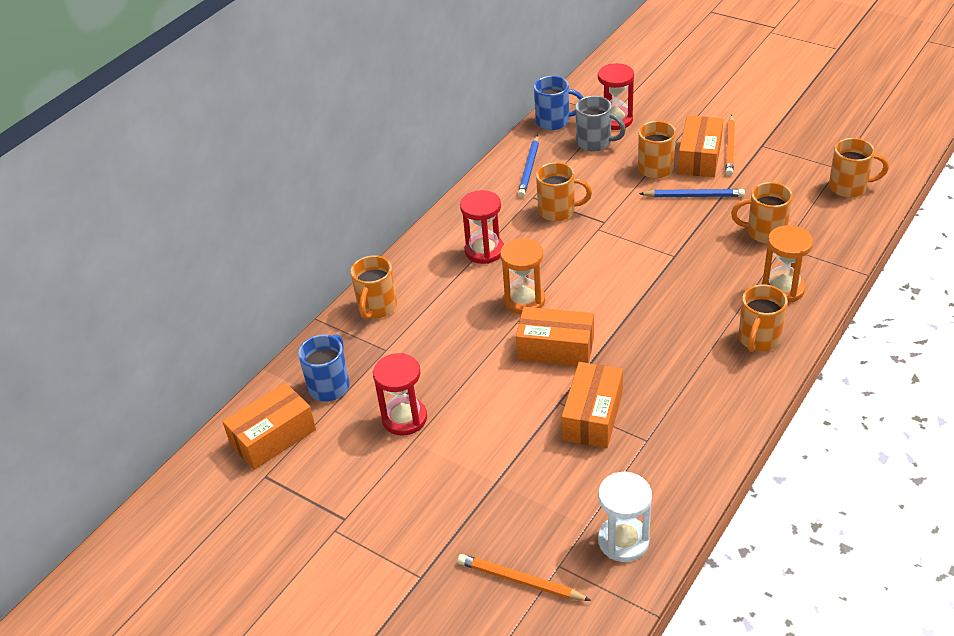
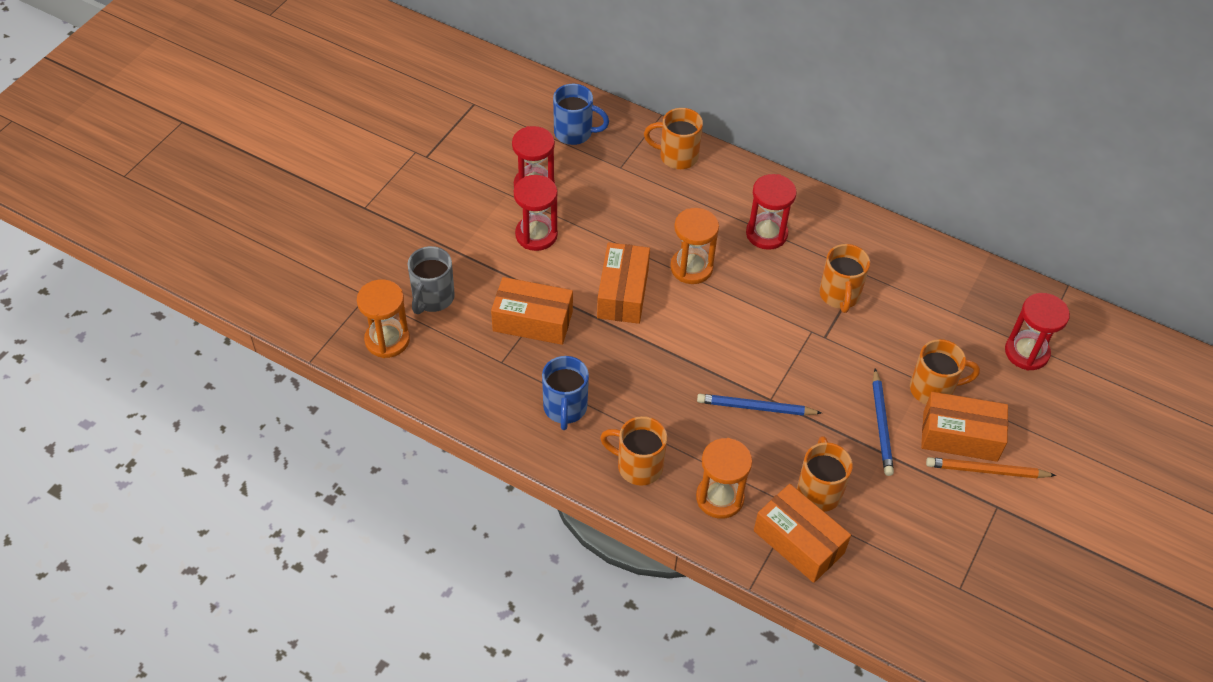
camera: 80 degrees right, 10 degrees up
orange box [223,383,316,470] -> orange box moved to [754,484,851,583]
orange pencil [457,554,591,601] -> none
blue pencil [518,135,539,197] -> blue pencil moved to [697,394,822,416]
blue mug [534,76,584,130] -> blue mug moved to [542,356,589,430]
grey mug [576,96,626,151] -> grey mug moved to [407,246,455,314]
white hourglass [598,472,652,562] -> orange hourglass [357,279,410,358]
orange mug [829,138,889,198] -> none
none -> red hourglass [514,175,558,251]

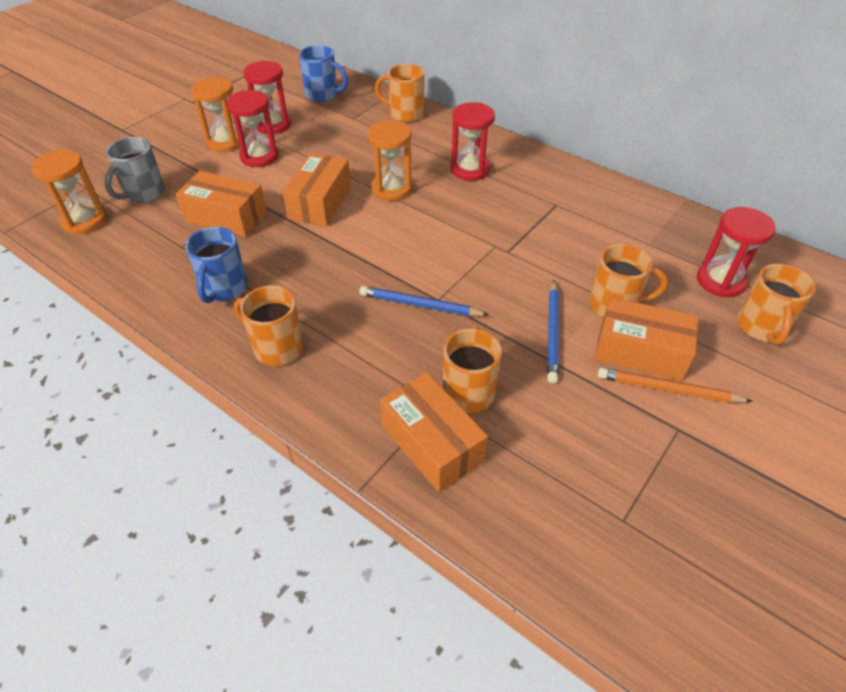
camera: 10 degrees right, 5 degrees down
orange hourglass [696,438,752,519] -> orange hourglass moved to [191,76,245,152]
orange mug [819,244,870,313] -> orange mug moved to [737,264,816,345]

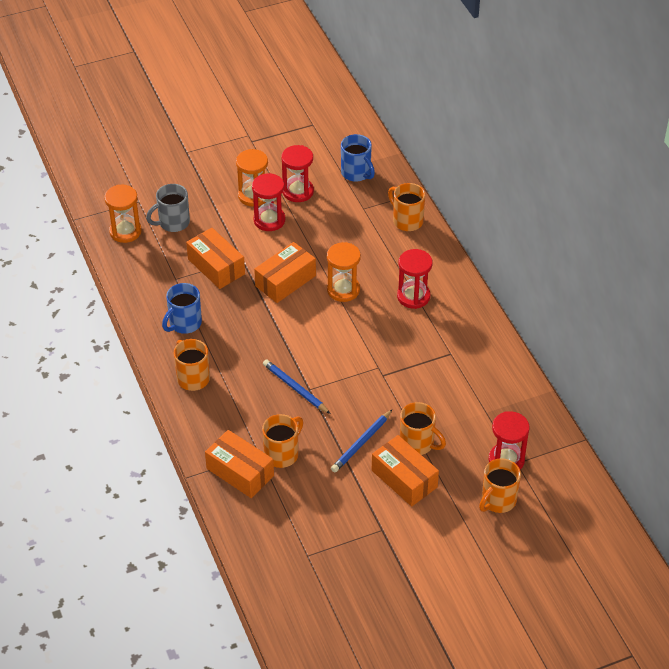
camera: 30 degrees right, 0 degrees up
orange box [380,372,488,492] -> orange box turned 45 degrees counterclockwise [205,430,274,498]
orange pencil [598,368,753,403] -> none

